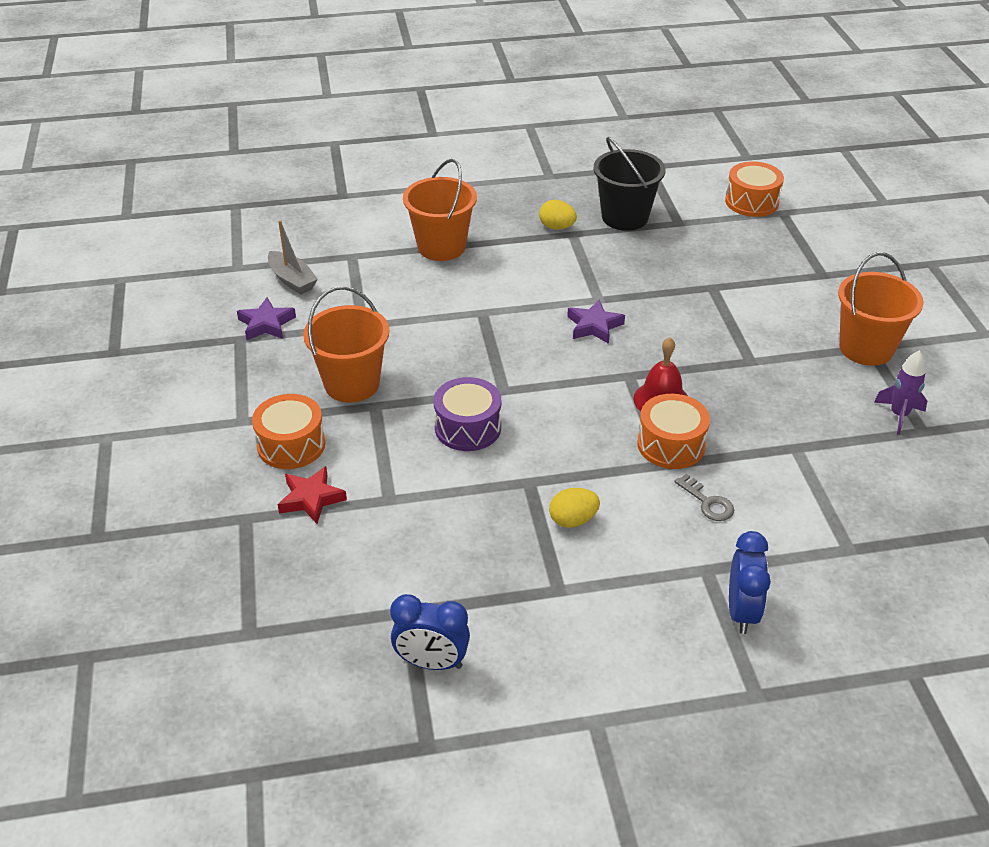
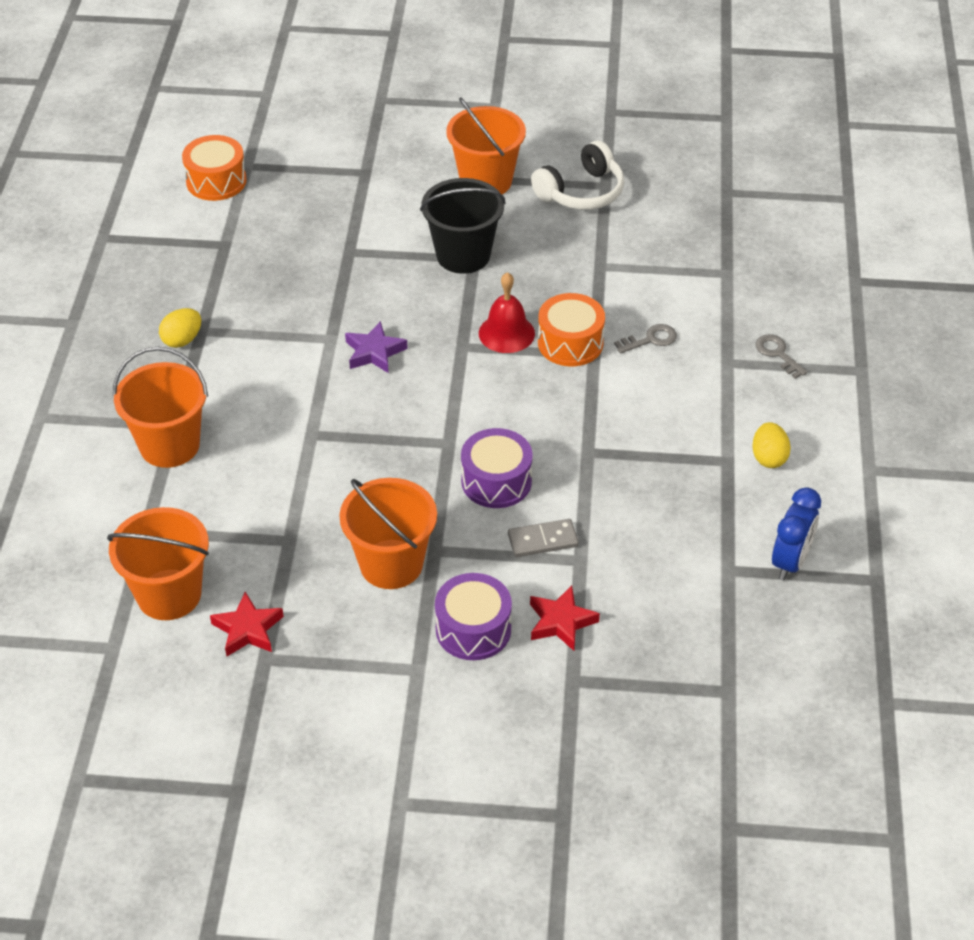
camera: 75 degrees left, 5 degrees up
purple star [237,297,296,340] -> red star [210,592,284,657]
orange drum [252,394,325,469] -> purple drum [435,573,512,660]
grey boat [268,220,318,294] -> orange bucket [107,507,209,620]
yellow egg [549,488,600,528] -> yellow egg moved to [752,422,791,468]
black bucket [593,137,666,231] -> black bucket moved to [420,178,505,274]
blue clock [729,531,771,634] -> grey key [756,334,808,379]
purple rocket [874,350,927,435] -> white headphones [531,141,624,210]
none -> grey domino [508,519,579,557]

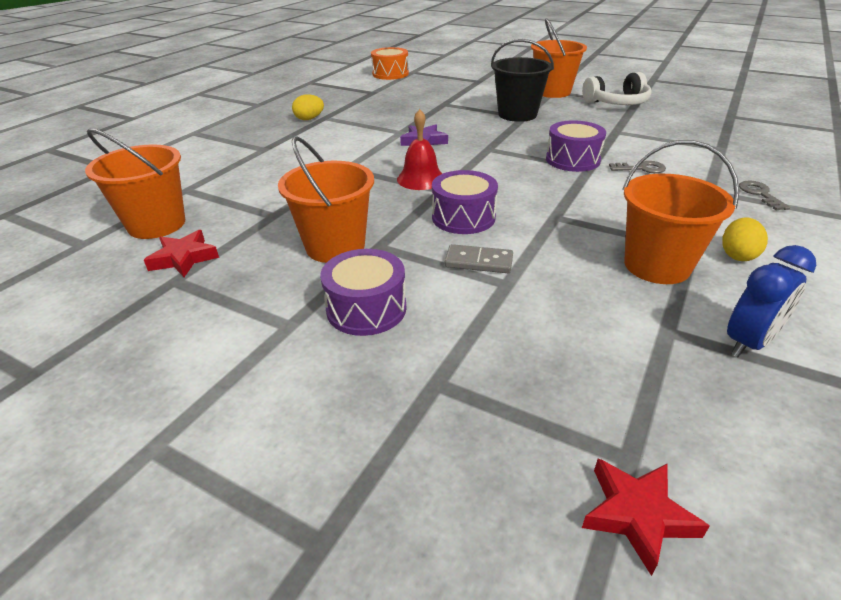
camera: 25 degrees right, 10 degrees down
orange bucket [113,347,208,468] -> orange bucket moved to [622,140,739,284]
red bell [479,272,535,353] -> red bell moved to [397,109,442,190]
red star [530,586,600,651] -> red star moved to [582,458,710,576]
orange drum [538,293,605,366] -> purple drum [546,120,606,172]

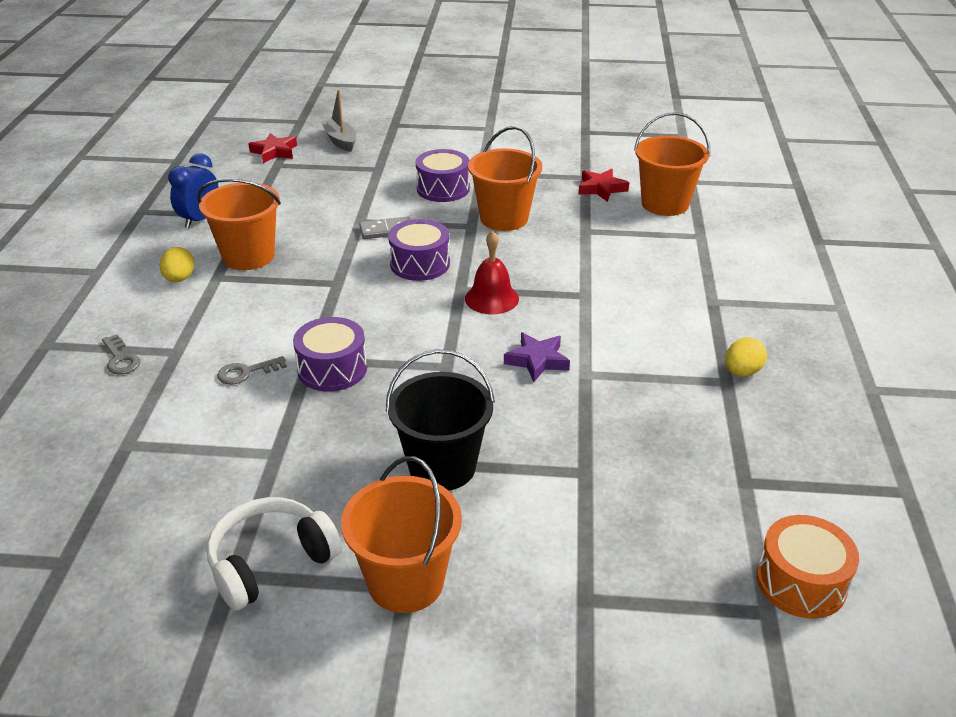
camera: 155 degrees right, 0 degrees up
none -> grey boat [321,90,356,152]

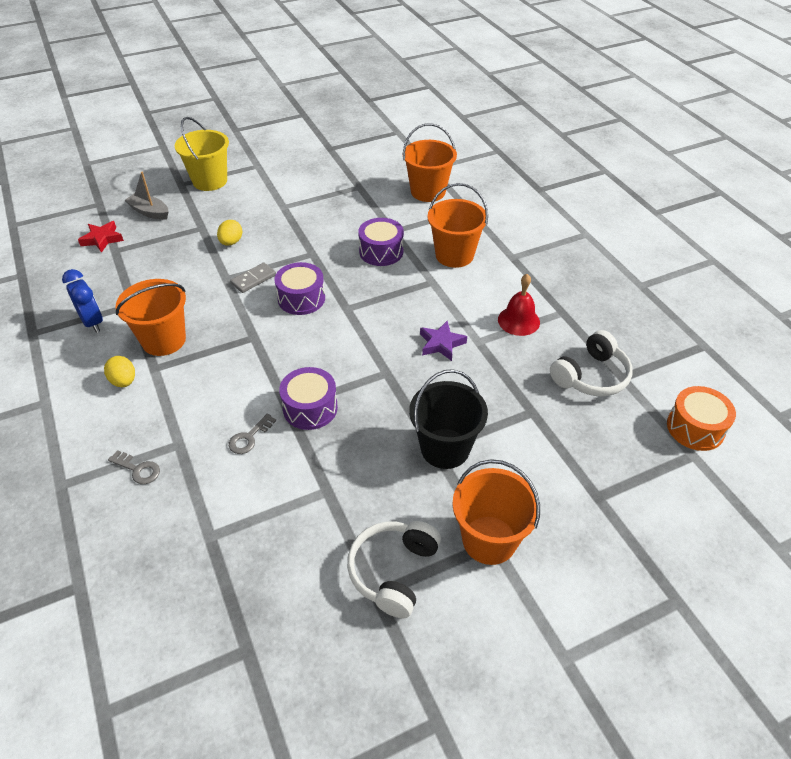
camera: 30 degrees left, 10 degrees up
blue clock [168,153,219,228] -> blue clock turned 150 degrees clockwise [62,269,103,333]
purple drum [415,149,470,202] -> purple drum moved to [358,218,404,266]
red bell [465,231,519,314] -> red bell moved to [498,274,540,336]
orange bucket [468,126,542,231] -> orange bucket moved to [427,183,488,268]
red star [578,169,629,202] -> none
yellow egg [725,337,767,376] -> yellow egg moved to [217,220,242,246]
none -> yellow bucket [175,117,229,191]
none -> white headphones [550,330,633,396]

